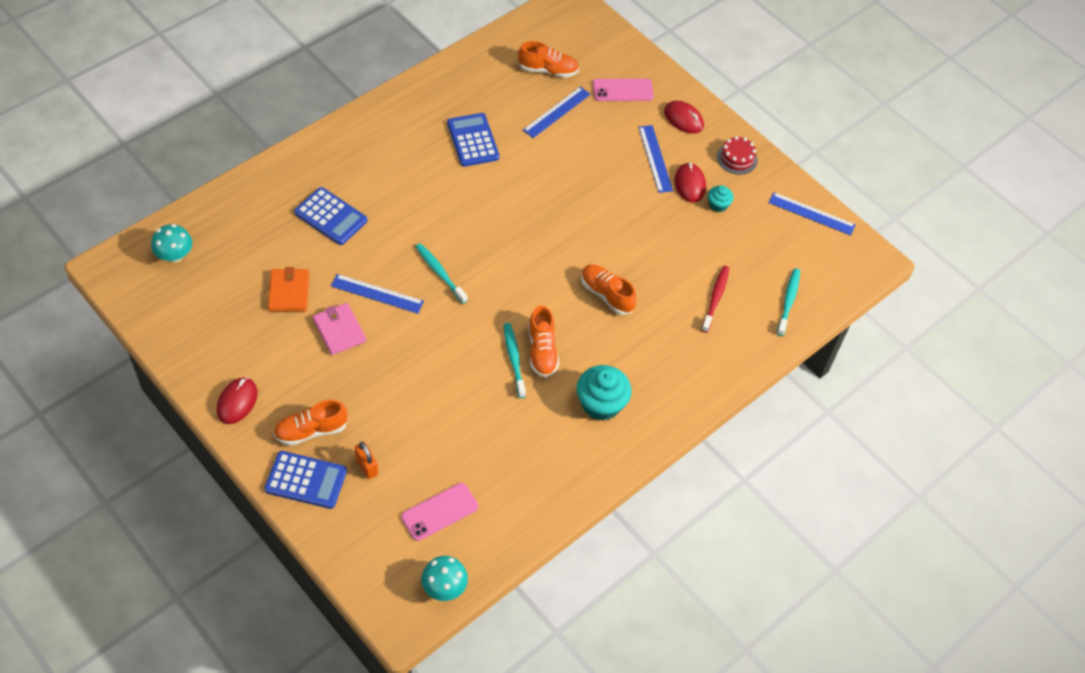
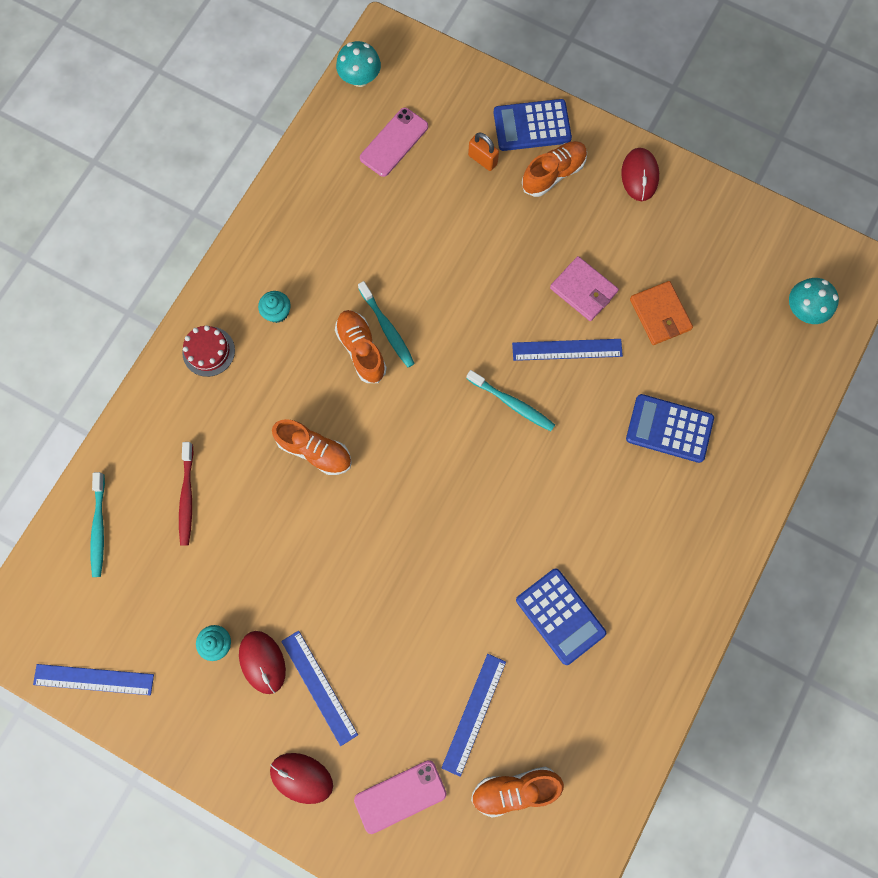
camera: 165 degrees right, 20 degrees up
turquoise cupcake [577,365,632,420] -> turquoise cupcake [258,291,291,323], size x0.53
red cake [717,136,758,175] -> red cake moved to [182,325,235,377]

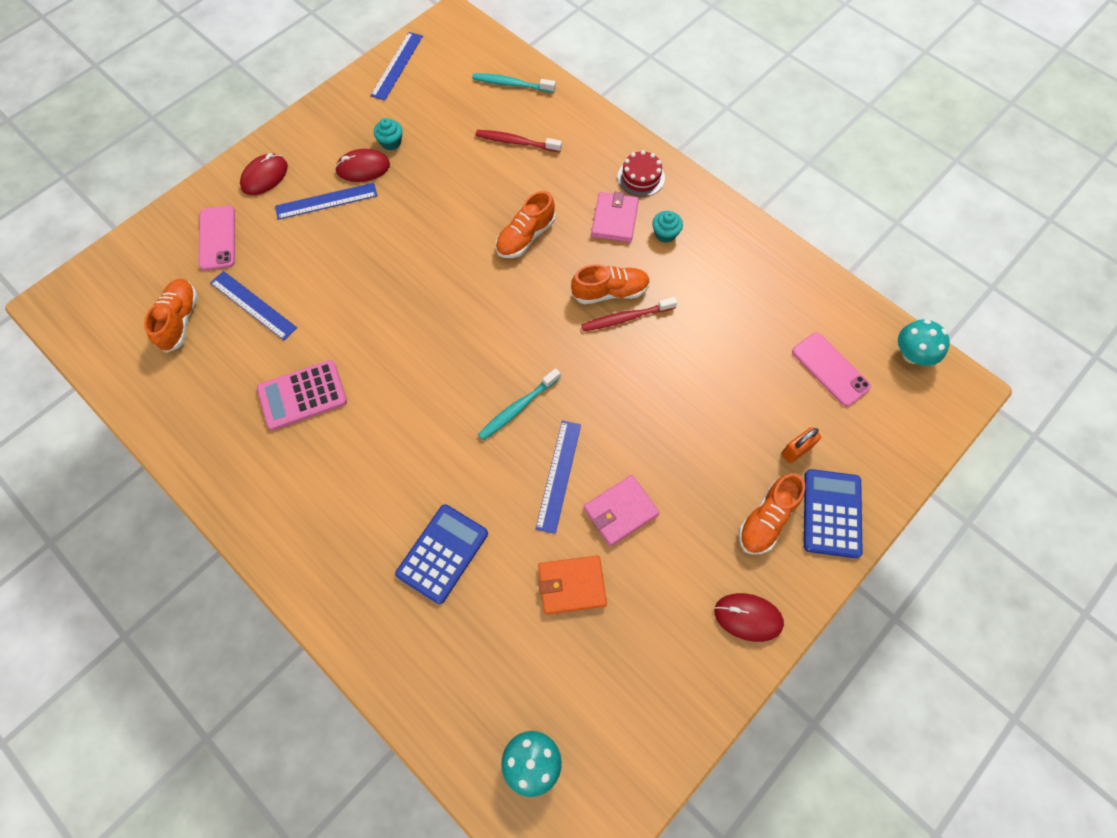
camera: 105 degrees right, 10 degrees down
turquoise toothbrush [358,281,415,368] -> red toothbrush [581,297,677,331]
blue calculator [516,568,606,665] -> pink calculator [257,360,347,430]
orange shoe [522,141,587,197] -> orange shoe turned 60 degrees clockwise [739,473,805,555]
none -> pink wallet [591,192,639,243]

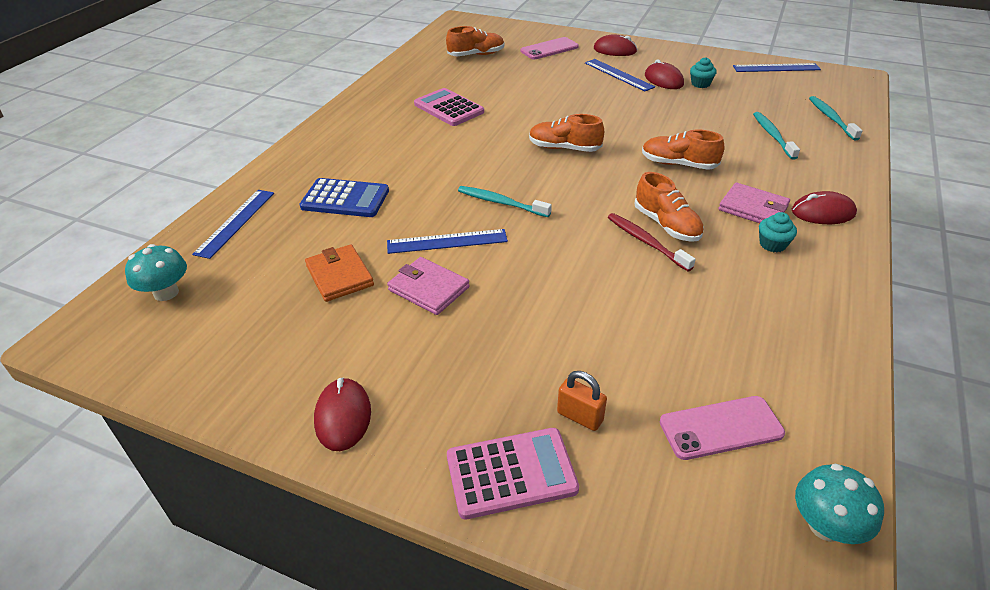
camera: 70 degrees right, 25 degrees down
blue ruler [210,271,297,340] -> blue ruler moved to [192,190,274,259]
red toothbrush [476,130,562,152] -> turquoise toothbrush [753,112,800,160]
pink wallet [591,192,639,243] -> pink wallet turned 45 degrees clockwise [719,182,790,223]
red cake [617,150,665,197] -> red mouse [792,191,857,224]
orange shoe [739,473,805,555] -> orange shoe moved to [529,114,604,152]
pink phone [792,333,871,406] -> pink phone turned 45 degrees clockwise [660,396,785,460]
blue calculator [804,469,863,558] -> pink calculator [447,428,579,520]

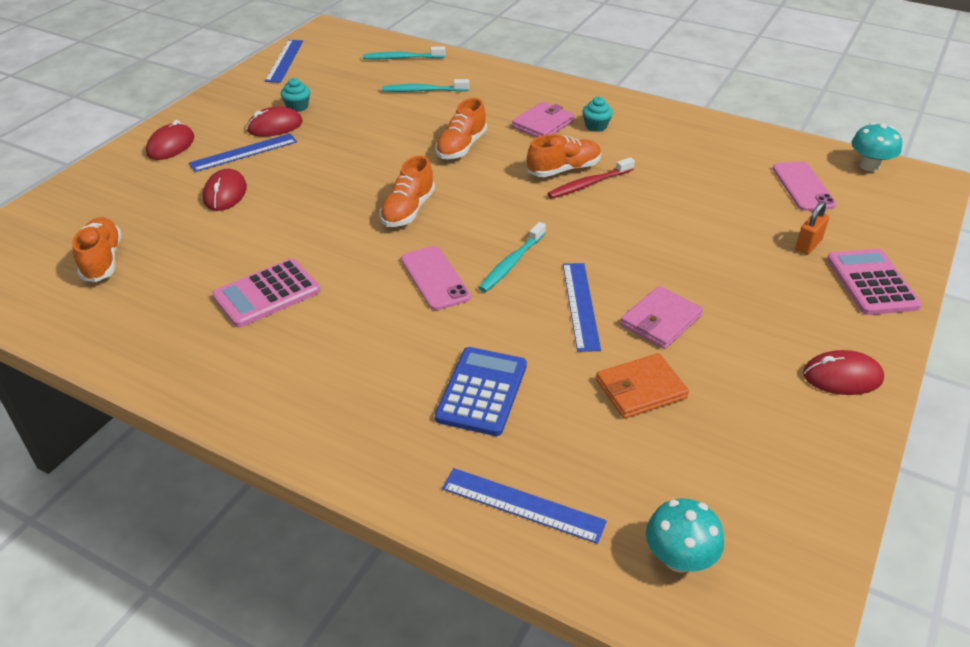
camera: 85 degrees left, 0 degrees up
pink phone [520,37,579,59] -> pink phone moved to [401,246,471,310]
red mouse [792,191,857,224] -> red mouse moved to [203,169,247,211]

